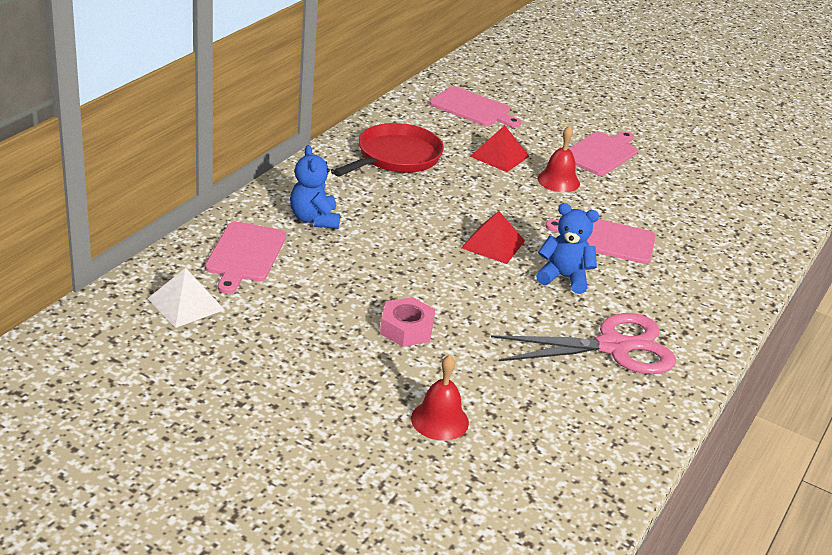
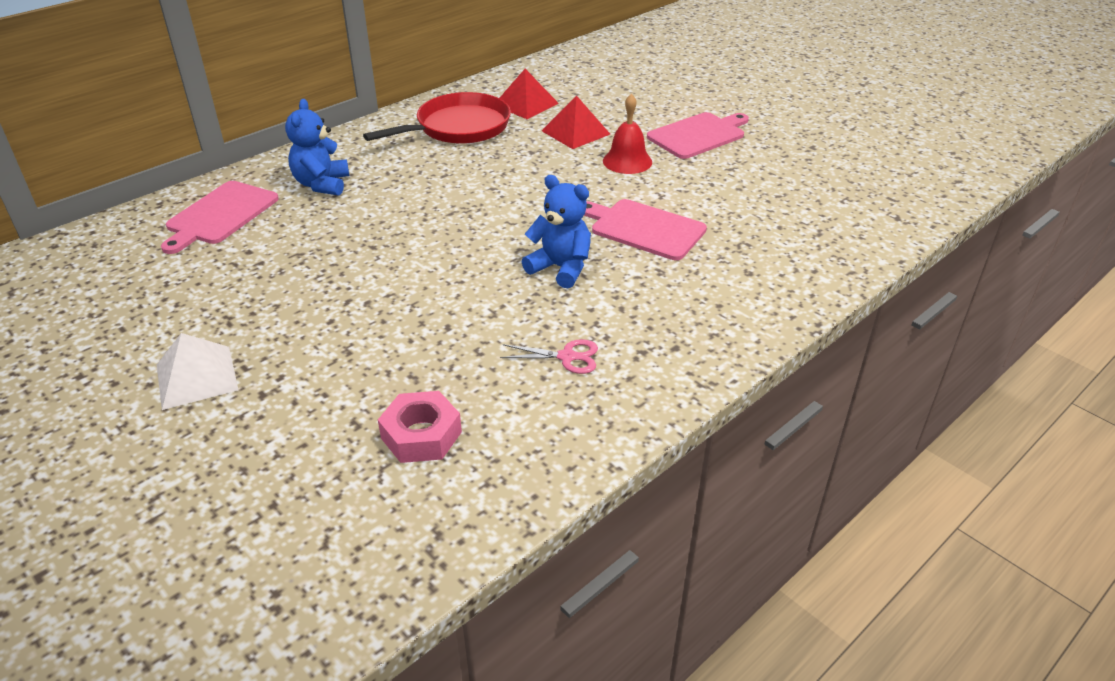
camera: 20 degrees right, 5 degrees up
white pyramid [148,268,225,328] -> white pyramid moved to [157,333,238,410]
pink nut [380,297,435,347] -> pink nut moved to [378,391,462,463]
red bell [411,355,469,441] -> none
pink cutting board [429,86,521,127] -> none
red pyramid [461,211,525,264] -> red pyramid moved to [500,69,559,119]
pink scissors [491,313,676,374] -> pink scissors [500,339,598,374], size x0.42

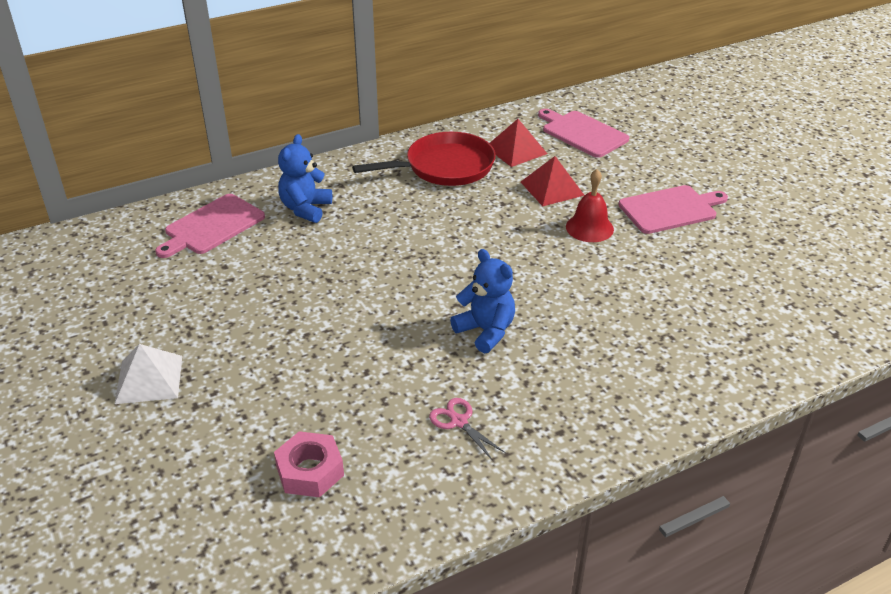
camera: 15 degrees right, 0 degrees up
pink scissors [500,339,598,374] -> pink scissors turned 150 degrees counterclockwise [429,398,506,461]
pink cutting board [584,199,707,260] -> pink cutting board moved to [538,109,629,158]

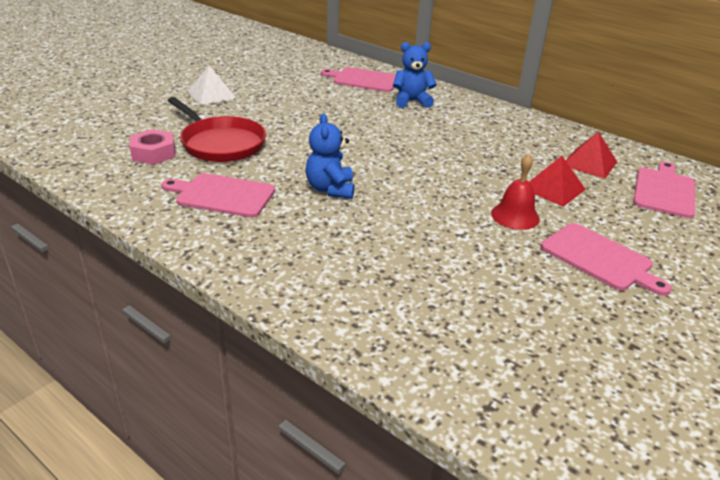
camera: 65 degrees right, 5 degrees down
red pan [352,132,496,186] -> red pan moved to [168,97,266,162]
pink scissors [429,398,506,461] -> pink cutting board [161,173,275,218]
blue teddy bear [450,249,515,353] -> blue teddy bear turned 150 degrees clockwise [305,114,355,199]

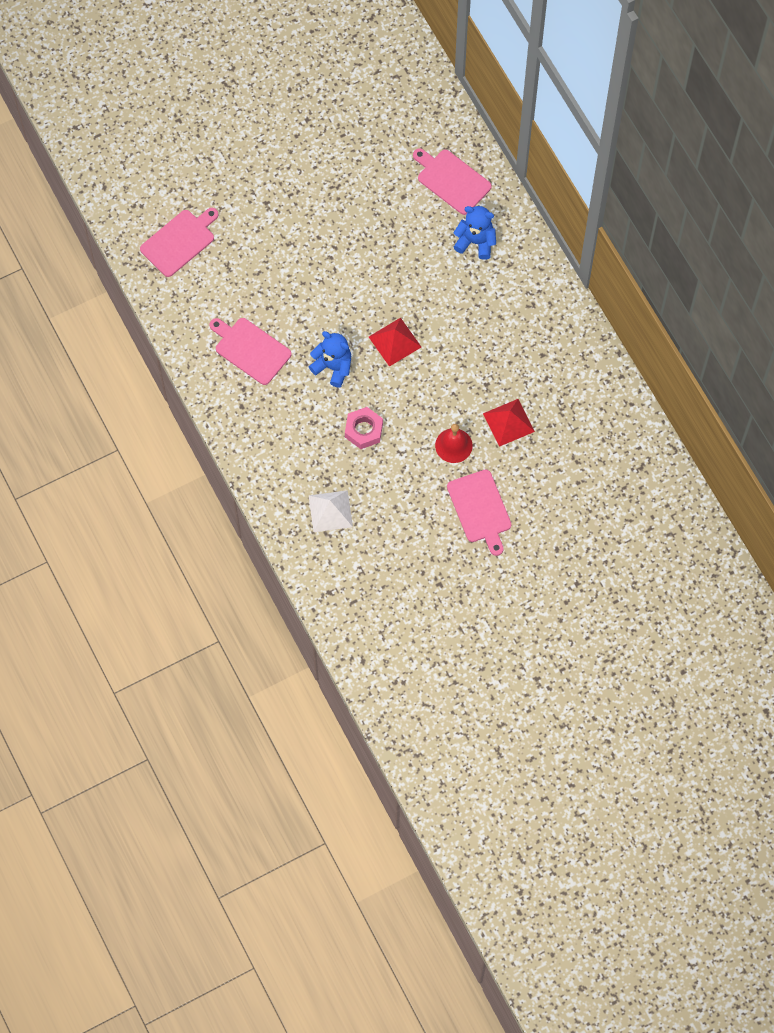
camera: 25 degrees right, 35 degrees up
pink nut [130,129,175,165] -> pink nut moved to [345,407,383,449]
red pan [168,97,266,162] -> none
white pyramid [187,66,236,105] -> white pyramid moved to [308,490,353,532]
blue teddy bear [305,114,355,199] -> blue teddy bear turned 105 degrees clockwise [309,331,351,388]
red pyramid [565,132,617,179] -> red pyramid moved to [369,318,421,367]
pink cutting board [633,162,695,218] -> pink cutting board moved to [140,208,219,277]

